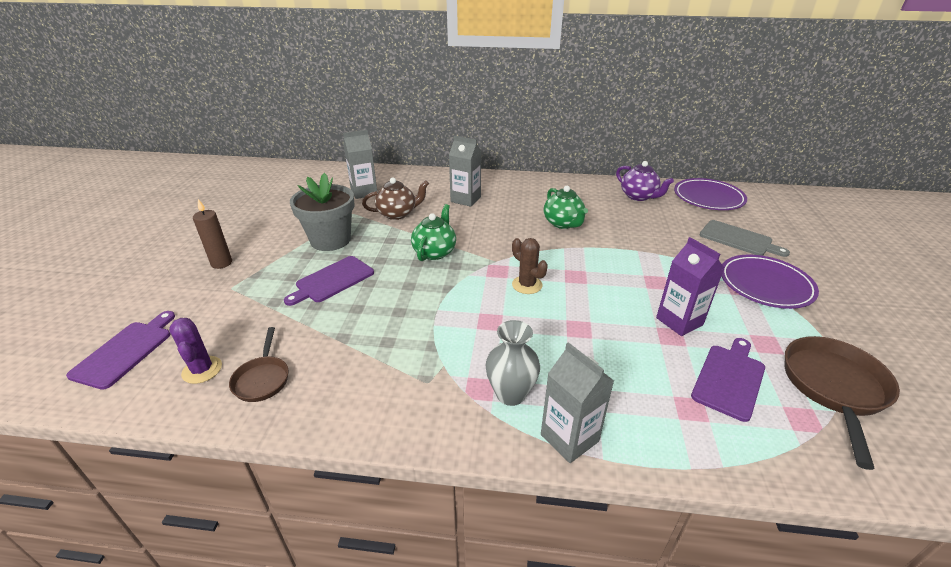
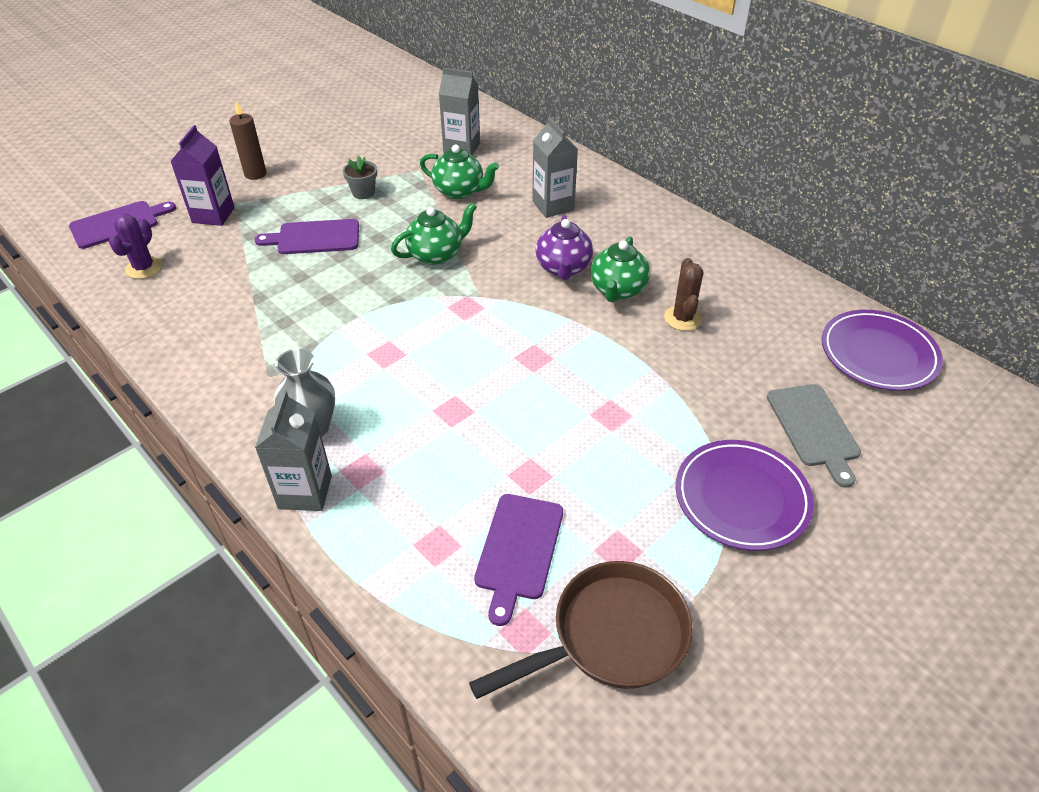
camera: 40 degrees right, 10 degrees up
brown pan [229,327,289,402] -> none
grey flower pot [290,173,355,251] -> grey flower pot [343,156,377,199], size x0.47
brown teapot [362,178,429,220] -> green teapot [420,145,499,199]
brown cactus [512,238,548,294] -> brown cactus moved to [664,258,703,331]
purple teapot [616,161,674,201] -> purple teapot moved to [536,215,593,280]
purple carton [656,237,724,336] -> purple carton moved to [170,125,235,226]
purple cutting board [691,338,765,422] -> purple cutting board turned 120 degrees clockwise [474,494,563,626]

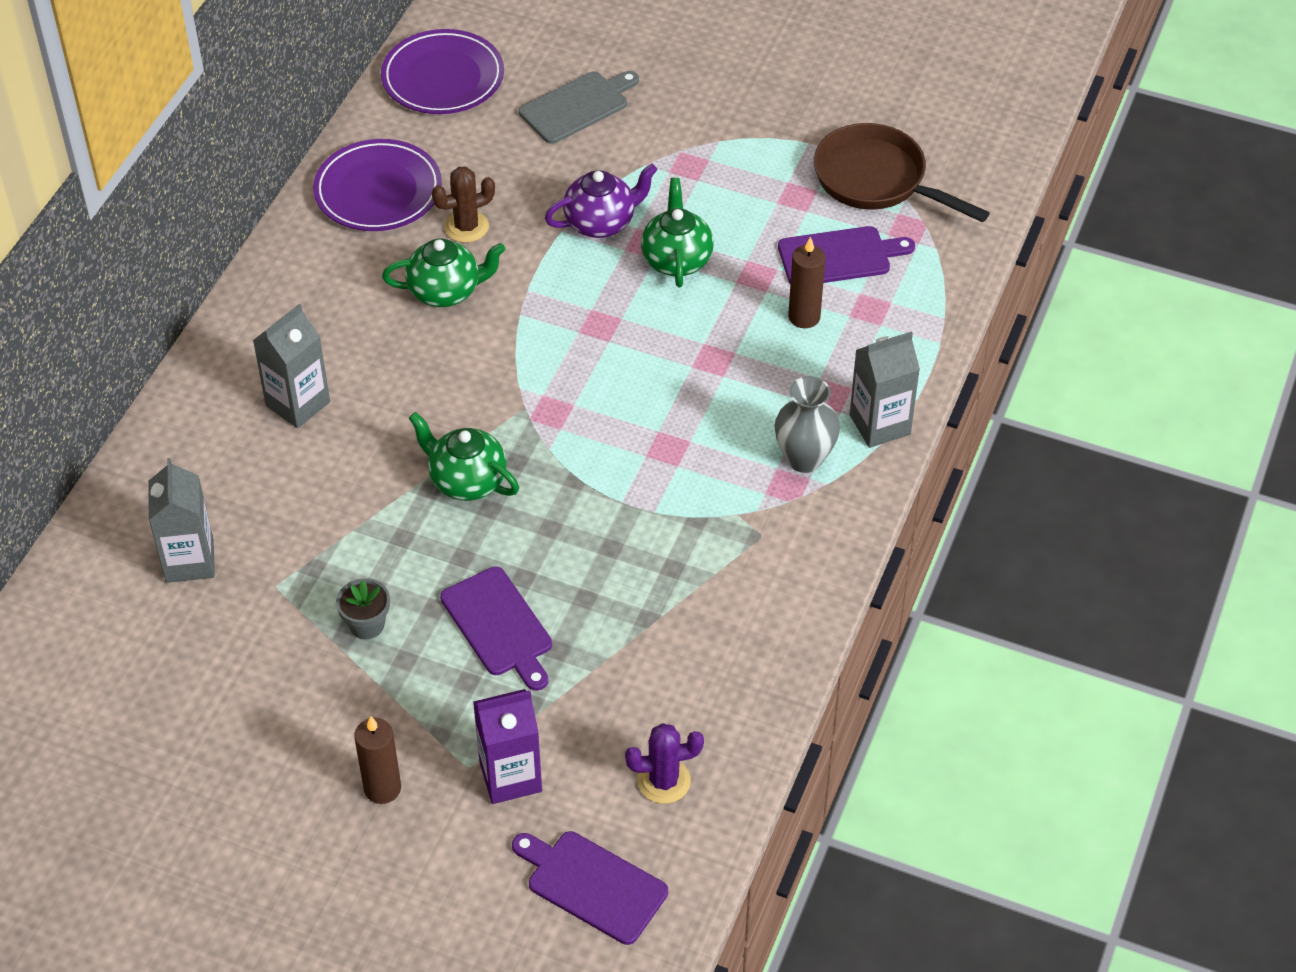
camera: 115 degrees left, 5 degrees up
green teapot [420,145,499,199] -> green teapot moved to [641,178,714,287]
purple teapot [536,215,593,280] -> purple teapot moved to [545,163,657,238]
purple plate [676,440,814,551] -> purple plate moved to [313,139,442,231]
none -> brown candle [788,237,825,328]

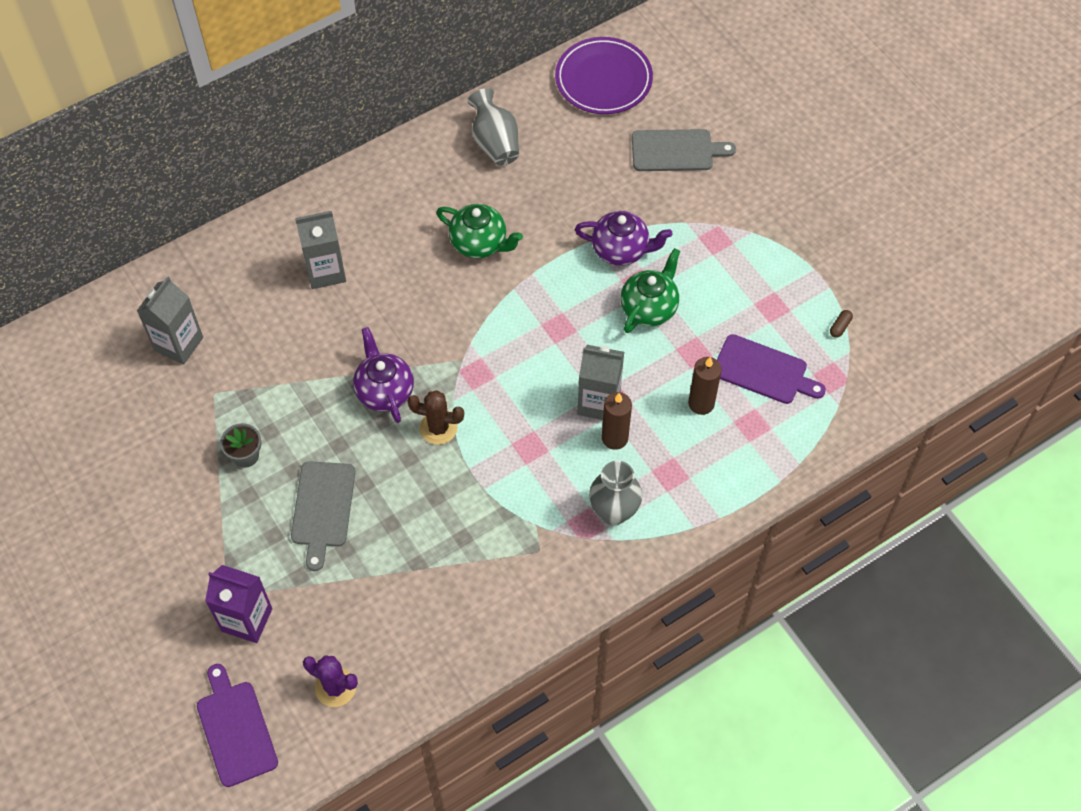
camera: 35 degrees right, 10 degrees up
purple plate [313,139,442,231] -> grey vase [467,88,519,166]
brown candle [354,716,401,804] -> brown candle moved to [602,392,632,450]
green teapot [409,412,519,501] -> purple teapot [353,327,414,423]
brown cactus [432,167,495,243] -> brown cactus moved to [407,390,464,445]
purple cutting board [440,566,552,691] -> grey cutting board [291,461,356,571]
brown pan [814,123,990,222] -> brown capsule [830,310,853,338]
grey carton [850,332,920,448] -> grey carton moved to [577,345,624,420]

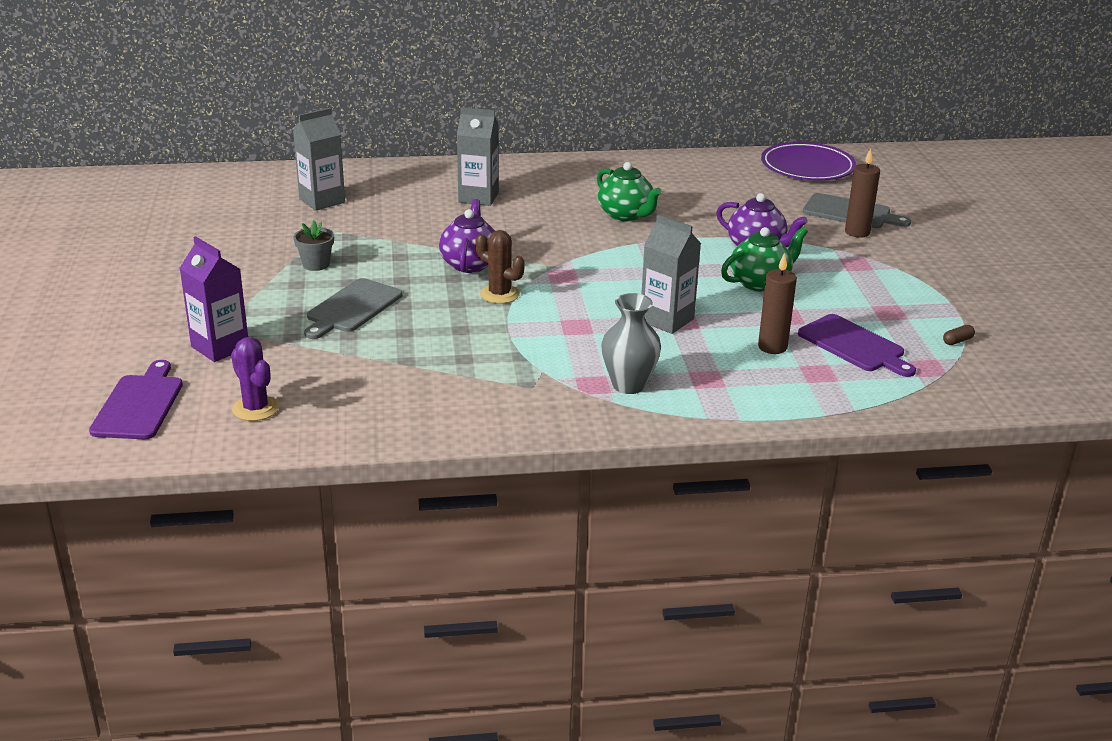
camera: 25 degrees right, 30 degrees down
grey vase [467,88,519,166] -> none
brown candle [602,392,632,450] -> brown candle moved to [845,148,880,238]

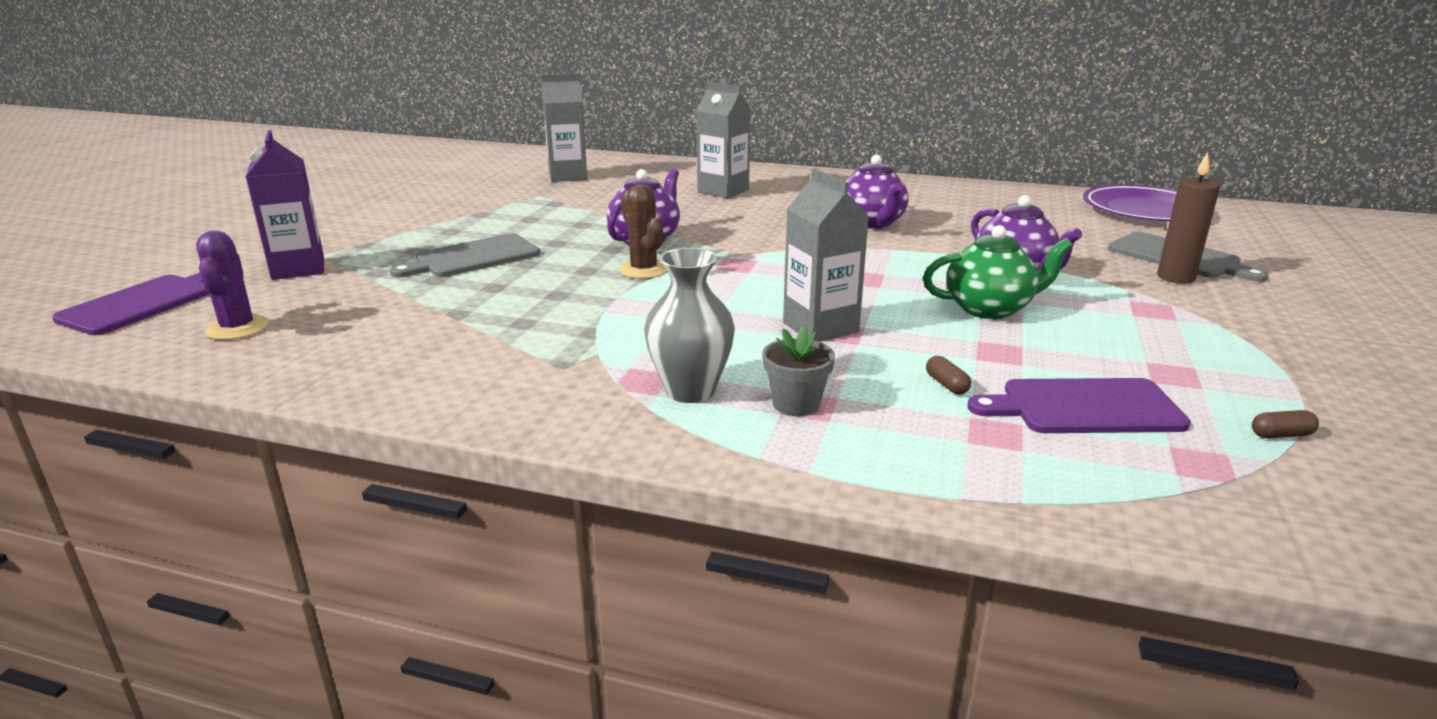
camera: 25 degrees right, 5 degrees down
grey flower pot [293,220,334,271] -> grey flower pot moved to [762,326,835,416]
green teapot [597,162,662,221] -> purple teapot [845,155,909,229]
brown candle [758,253,797,354] -> brown capsule [926,356,971,394]
purple cutting board [798,314,916,377] -> purple cutting board turned 105 degrees clockwise [967,378,1191,433]

